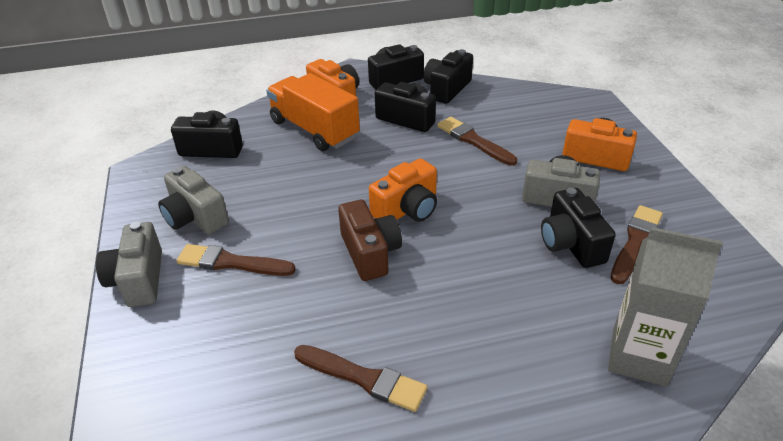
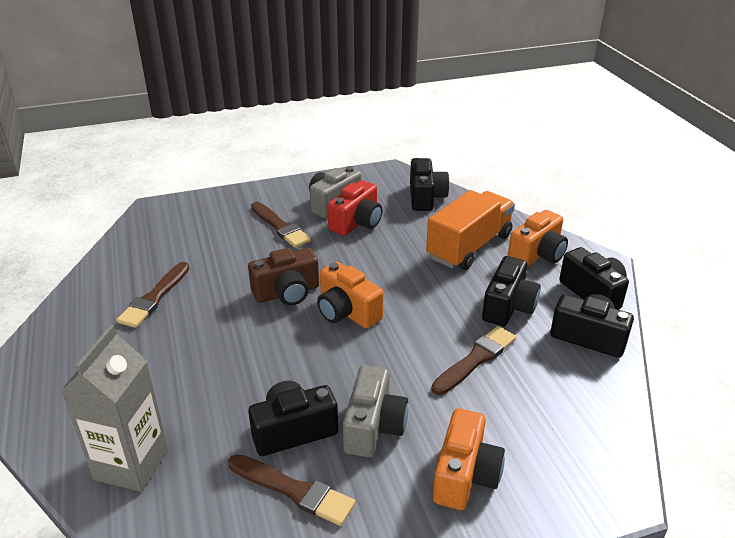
camera: 85 degrees right, 5 degrees down
grey camera [96,222,162,307] -> none
brown brush [177,244,296,276] -> brown brush turned 135 degrees clockwise [251,202,311,248]
none -> red camera [328,180,383,236]

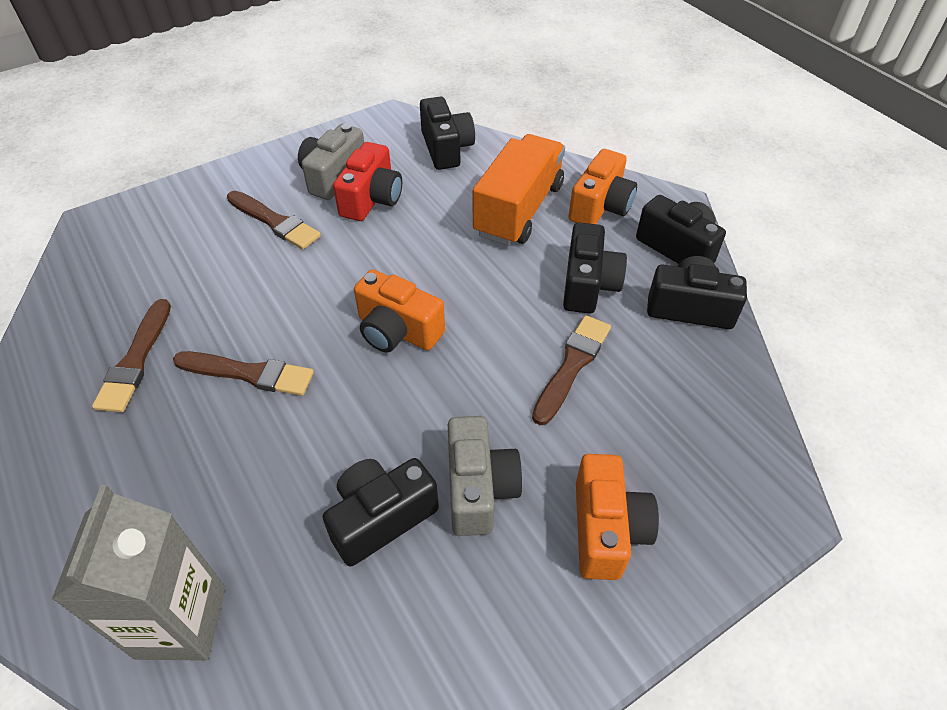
camera: 15 degrees left, 15 degrees up
brown brush [228,454,355,526] -> brown brush moved to [173,351,314,396]
brown camera [248,248,319,305] -> none

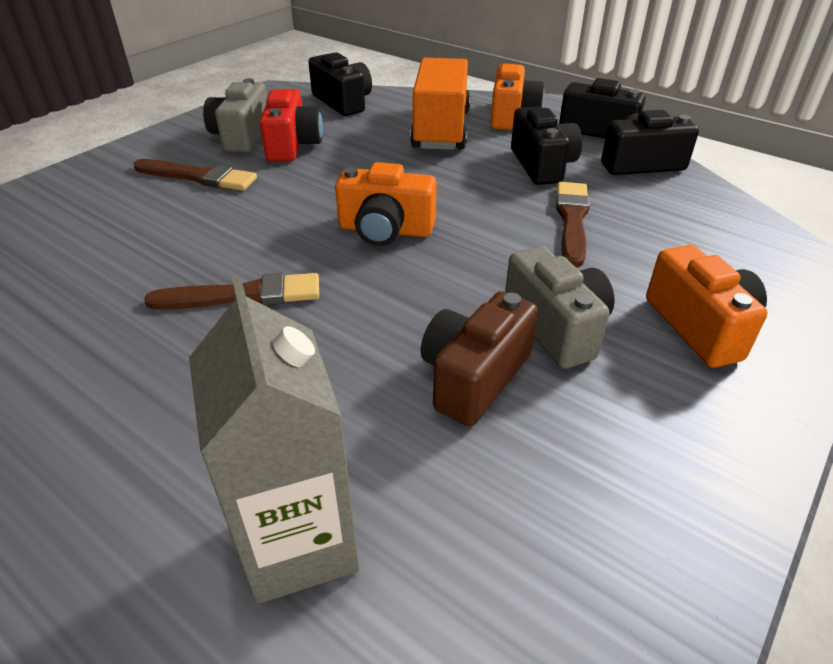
camera: 20 degrees left, 10 degrees down
brown brush [92,299,171,412] -> none
black camera [323,458,439,566] -> brown camera [421,291,538,426]

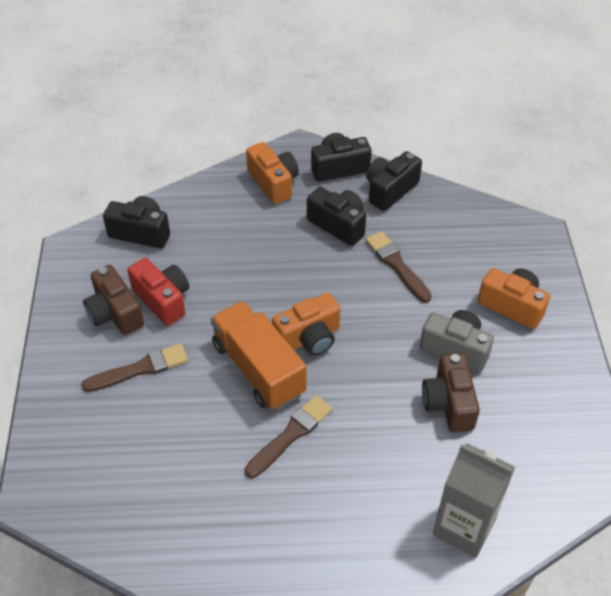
camera: 40 degrees left, 10 degrees up
grey camera [203,78,267,153] -> brown camera [83,265,144,335]
orange truck [410,58,470,150] -> orange truck moved to [211,301,307,410]

